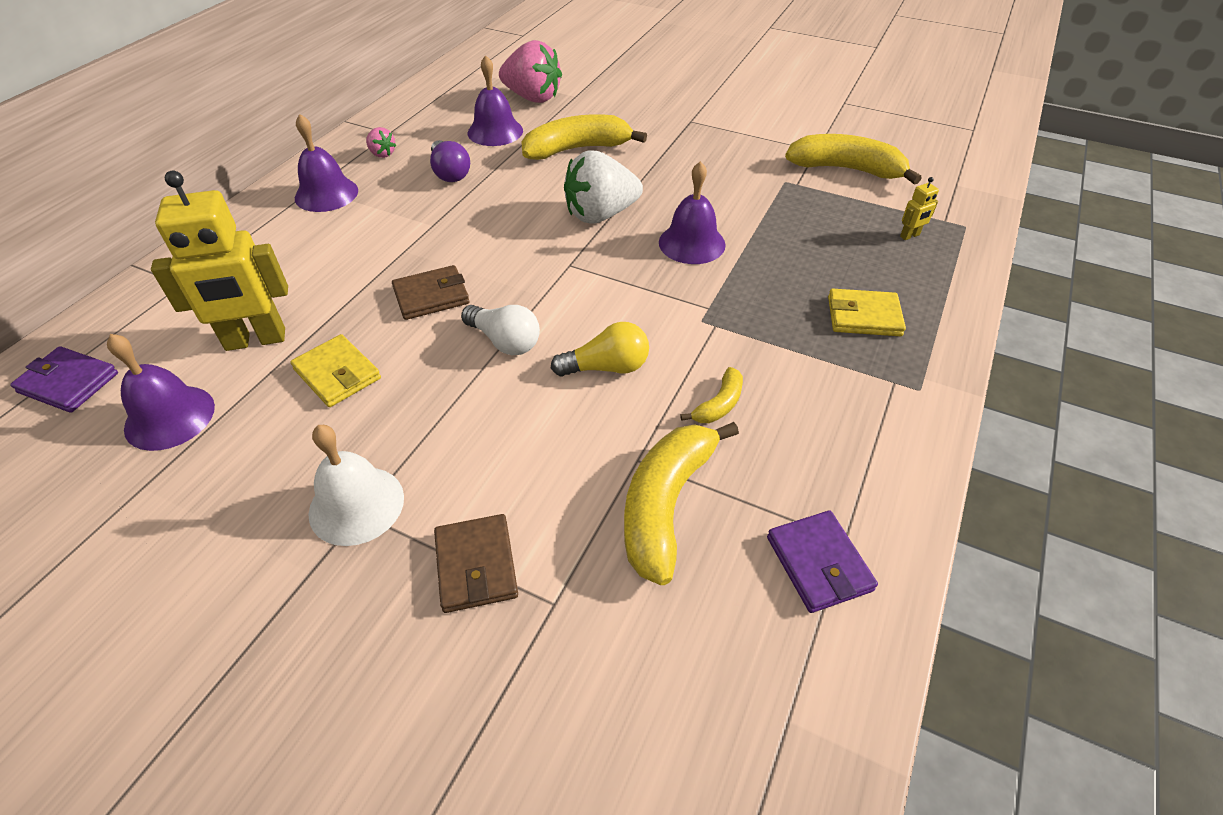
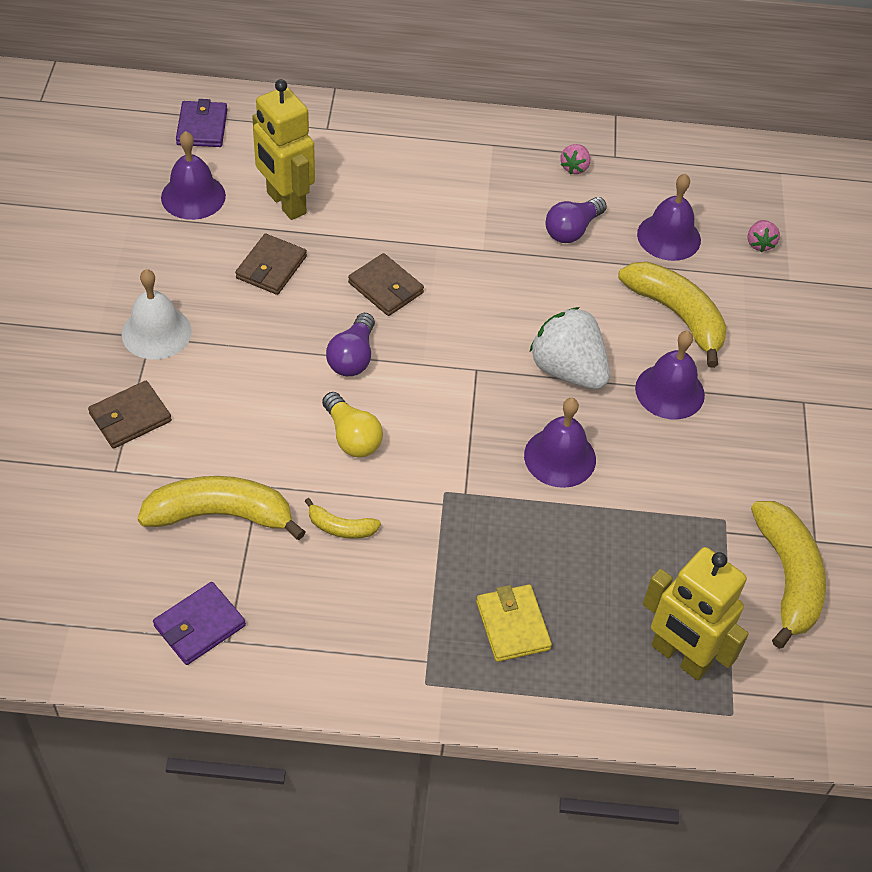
camera: 65 degrees right, 5 degrees up
yellow wallet [290,334,381,407] -> brown wallet [235,234,307,295]
purple bell [295,114,358,212] -> purple bell moved to [635,331,705,420]
white light bulb [461,305,540,355] -> purple light bulb [326,313,375,376]
pink strawberry [499,40,562,103] -> pink strawberry [747,220,780,252], size x0.46
yellow robot [900,177,939,240] -> yellow robot [643,547,749,680], size x2.46

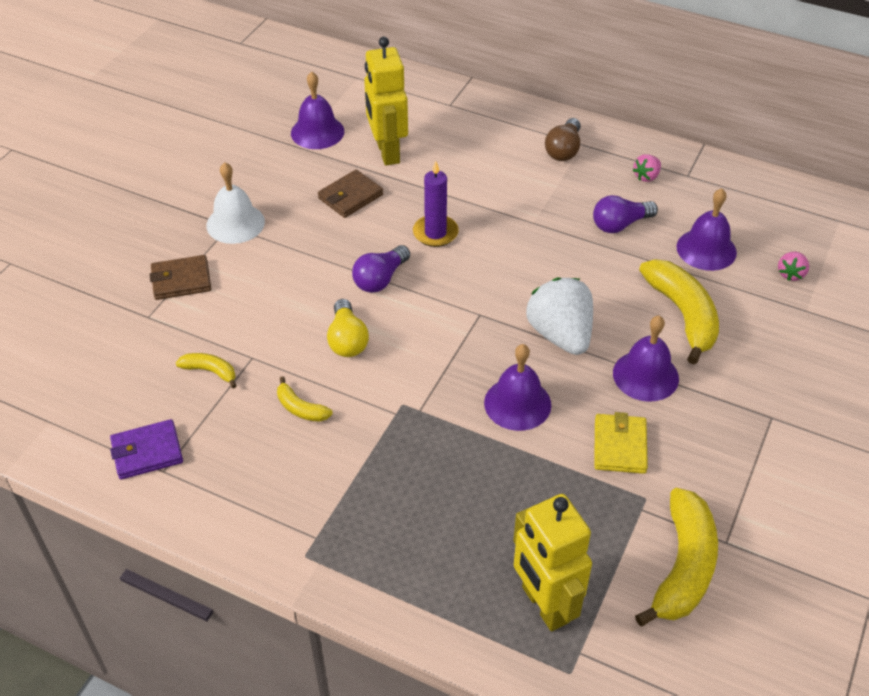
camera: 25 degrees right, 5 degrees down
yellow banana [137,476,306,540] -> yellow banana [176,353,237,388], size x0.49
purple wallet [176,99,227,147] -> none
brown wallet [348,253,424,316] -> purple candle [413,161,459,247]
yellow wallet [476,584,552,662] -> yellow wallet moved to [594,412,648,474]
none -> brown light bulb [545,118,581,161]

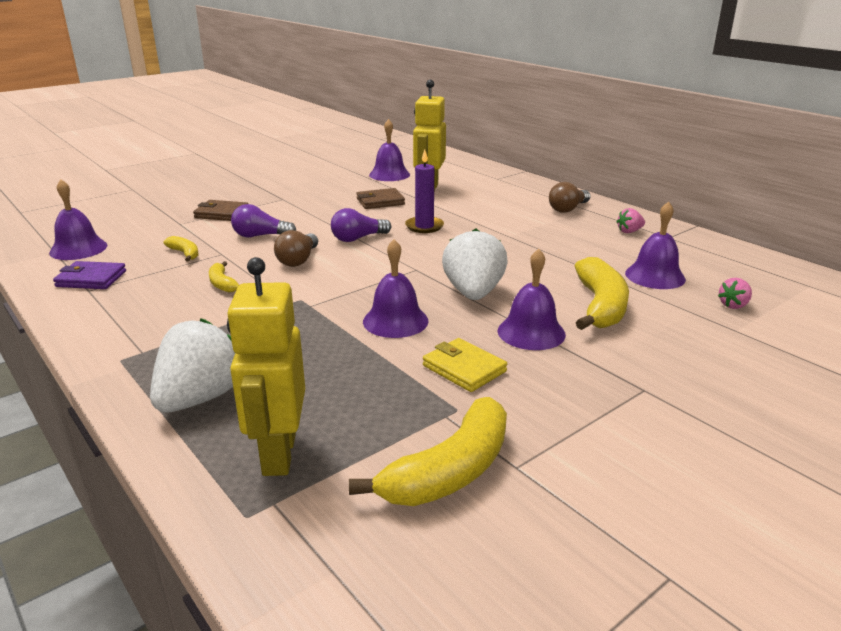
camera: 25 degrees right, 20 degrees down
white bell [207,162,265,244] -> none
yellow light bulb [327,299,369,357] -> brown light bulb [274,230,318,267]
purple light bulb [593,195,658,233] -> purple light bulb moved to [231,204,296,237]
yellow wallet [594,412,648,474] -> yellow wallet turned 75 degrees counterclockwise [423,338,507,392]
none -> purple bell [49,179,107,260]
none -> white strawberry [150,318,235,413]

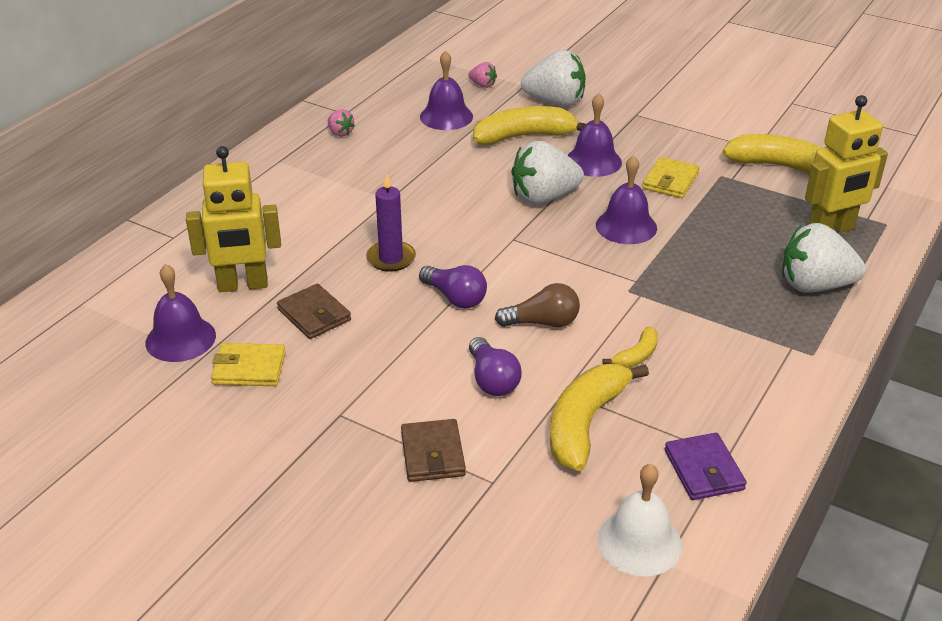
camera: 110 degrees left, 10 degrees up
purple bell [49,179,107,260] -> white bell [598,464,682,576]
yellow banana [163,236,198,262] -> yellow banana [550,364,649,471], size x2.04
brown light bulb [549,182,591,213] -> none
none -> yellow wallet [211,343,286,386]
none -> white strawberry [521,50,585,107]

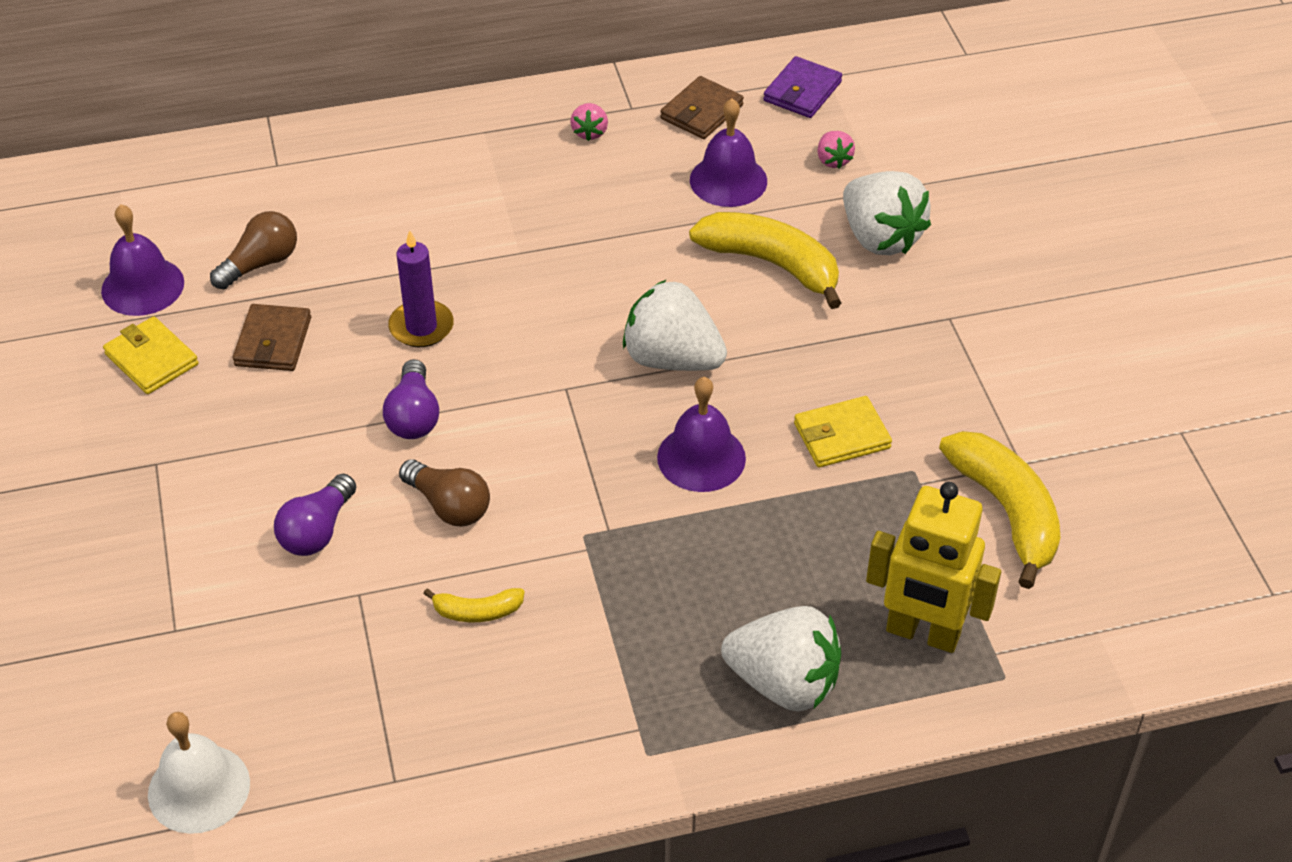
camera: 45 degrees right, 10 degrees up
yellow robot [186,146,281,292] -> brown light bulb [210,211,297,289]
brown wallet [401,419,466,482] -> brown wallet moved to [660,76,744,139]
yellow banana [550,364,649,471] -> none
purple bell [568,93,622,177] -> none
purple wallet [665,433,747,500] -> purple wallet moved to [763,56,842,118]
white strawberry [782,223,866,293] -> white strawberry turned 150 degrees clockwise [721,606,841,712]

